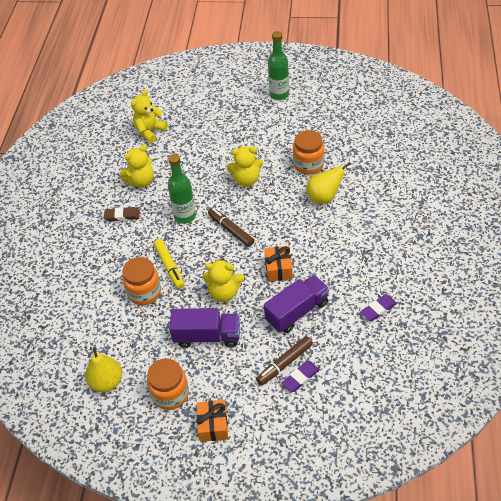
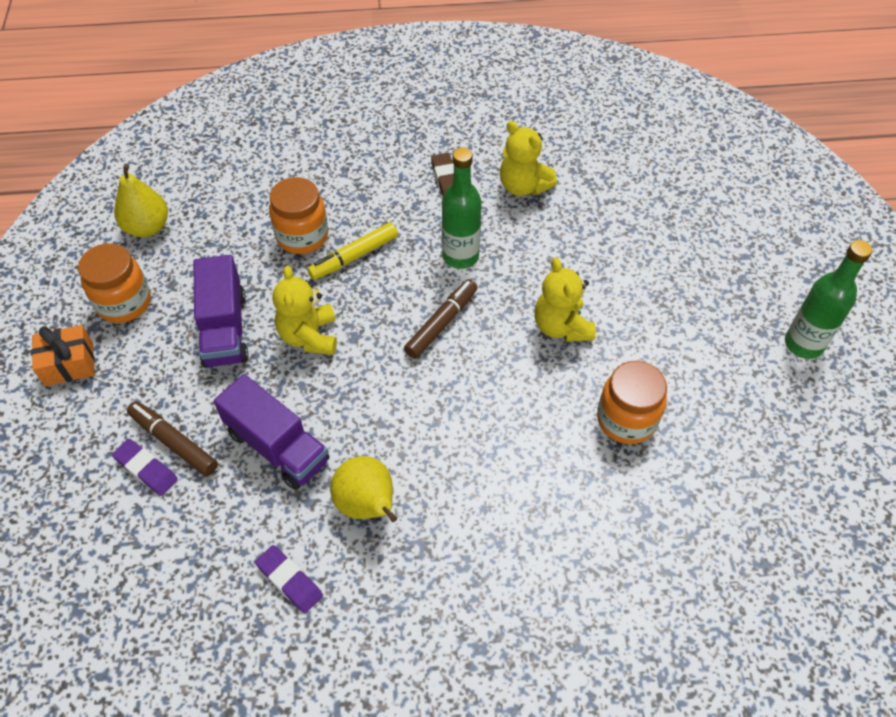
camera: 75 degrees right, 5 degrees up
yellow teddy bear [131,89,168,143] -> none
orange gift [264,246,293,282] -> none
yellow pear [306,162,351,204] -> yellow pear moved to [330,456,397,522]

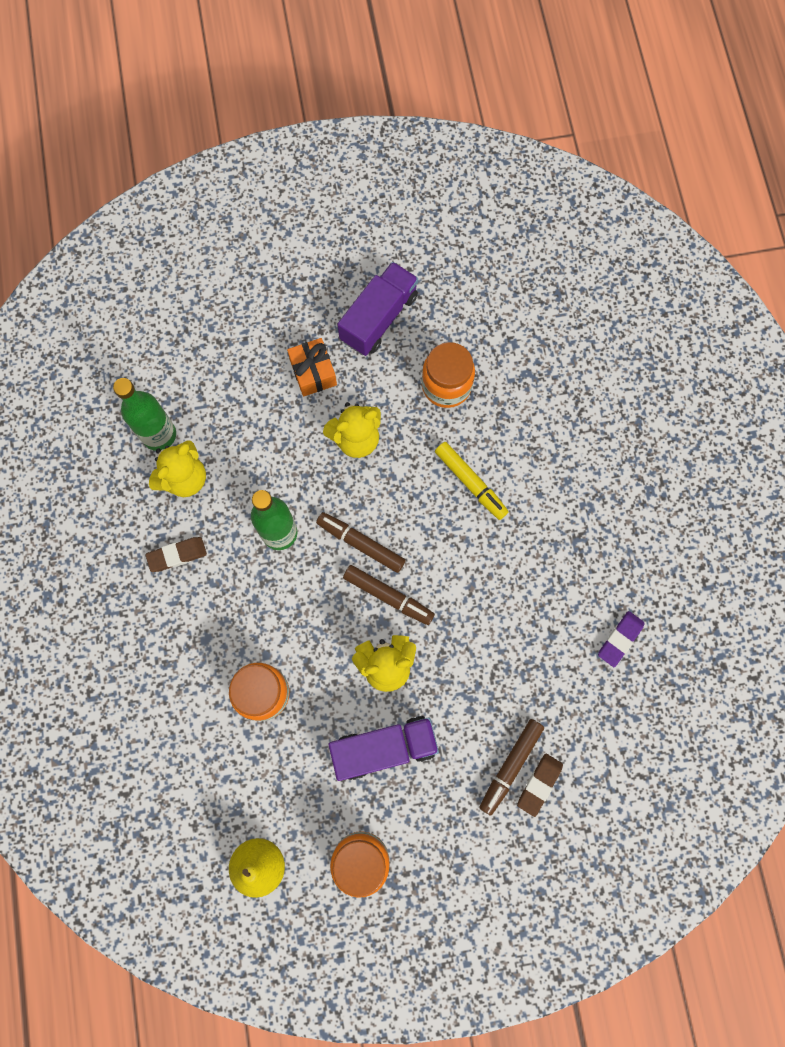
camera: 95 degrees left, 20 degrees up
orange gift [31,325,95,386] -> orange gift moved to [287,338,337,397]
purple eraser [112,439,178,496] -> brown eraser [517,753,563,817]
purple truck [214,374,330,490] -> purple truck moved to [337,262,418,356]
yellow marker [307,222,398,280] -> yellow marker moved to [435,442,509,520]
yellow pear [330,456,397,522] -> none
green bottle [785,240,872,359] -> green bottle moved to [113,378,176,451]
none -> brown marker [343,565,435,625]

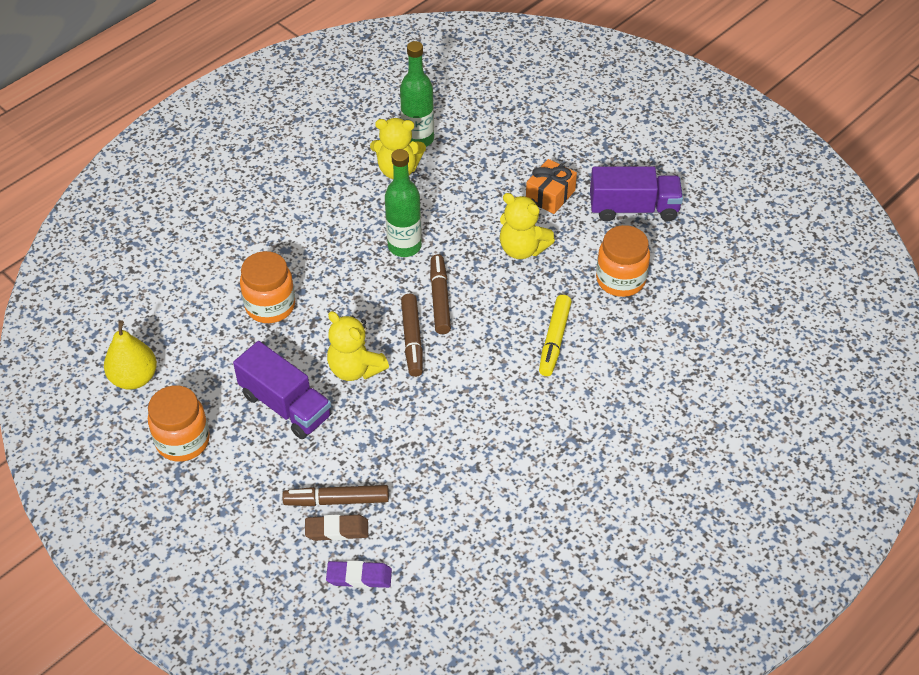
camera: 55 degrees right, 25 degrees down
brown eraser [145,537,207,572] -> none
purple eraser [598,611,645,667] -> purple eraser moved to [326,560,392,588]

